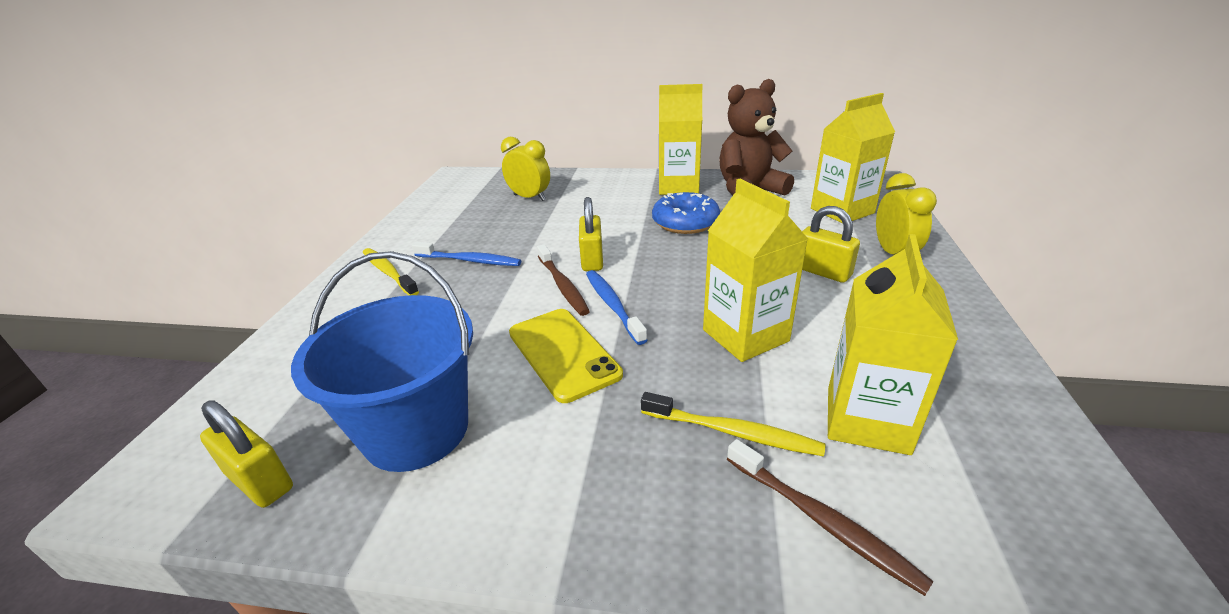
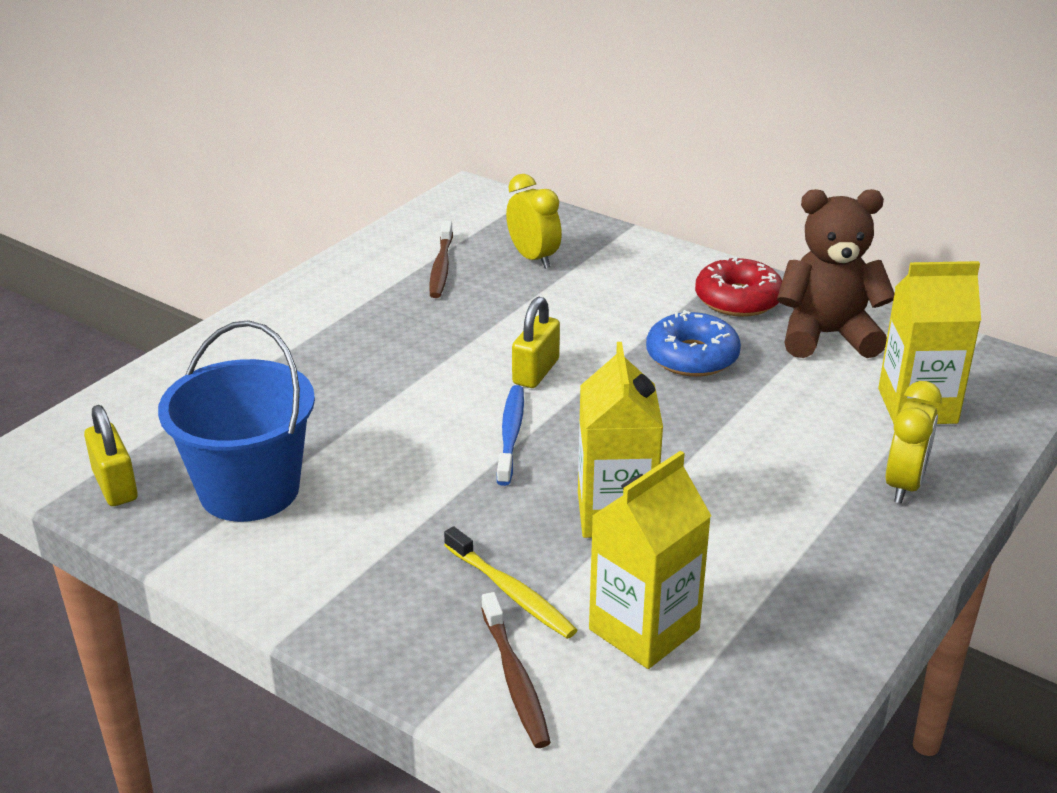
camera: 25 degrees right, 0 degrees up
yellow toothbrush [363,248,419,296] -> none
blue toothbrush [412,242,521,266] -> none
yellow phone [509,309,623,403] -> none
brown toothbrush [537,244,590,316] -> brown toothbrush moved to [429,221,453,298]
yellow carton [659,84,703,195] -> red donut [695,257,782,317]
yellow padlock [802,206,860,283] -> none

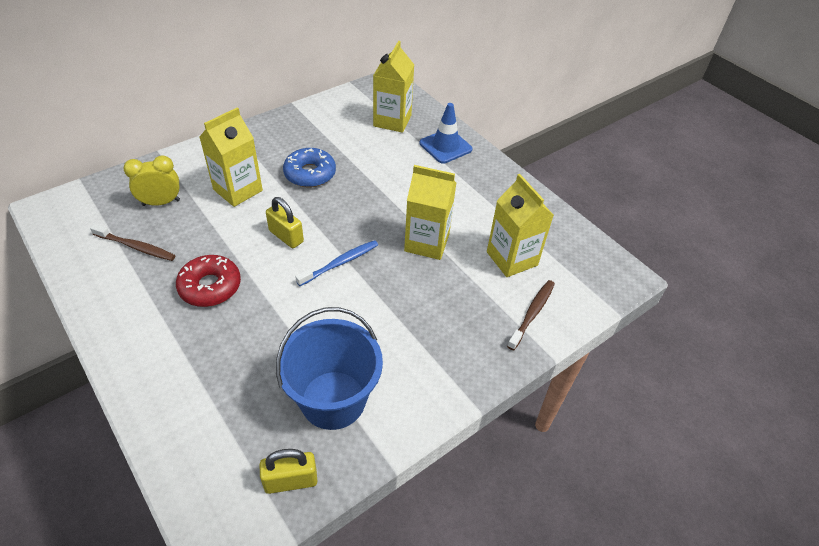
camera: 75 degrees left, 15 degrees up
yellow toothbrush [444,526,577,639] -> none
brown toothbrush [481,592,551,748] -> brown toothbrush turned 60 degrees counterclockwise [507,280,555,350]
blue toothbrush [497,385,524,486] -> blue toothbrush turned 120 degrees clockwise [295,240,378,286]
red donut [695,257,782,317] -> red donut moved to [176,255,241,307]
brown teddy bear [777,189,895,358] -> none
yellow clock [886,381,942,503] -> blue traffic cone [420,103,473,164]
none -> yellow carton [199,107,263,207]

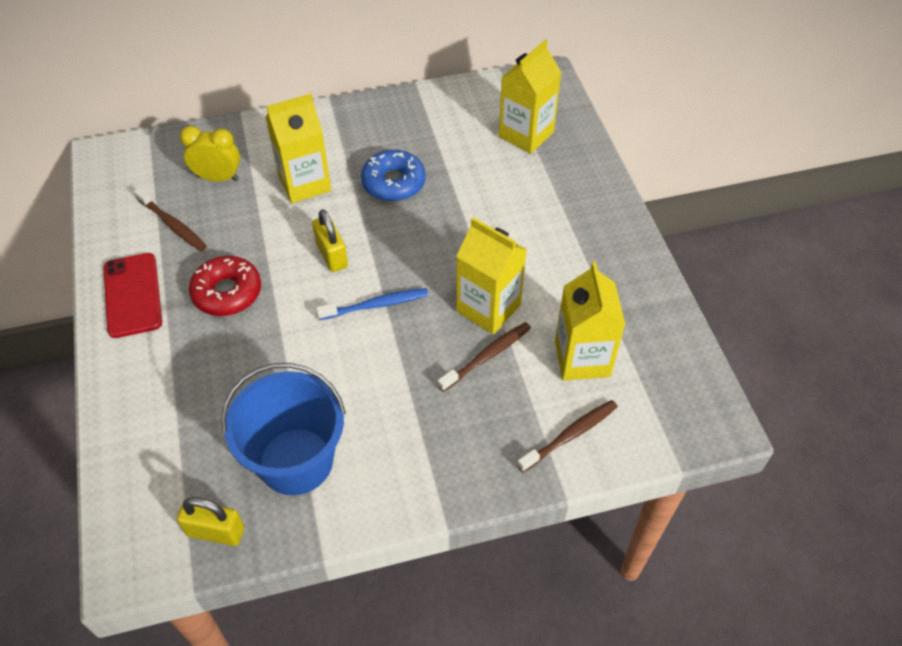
camera: 25 degrees right, 5 degrees up
blue traffic cone [420,103,473,164] -> none
none -> red phone [103,253,162,338]
none -> brown toothbrush [438,322,531,392]

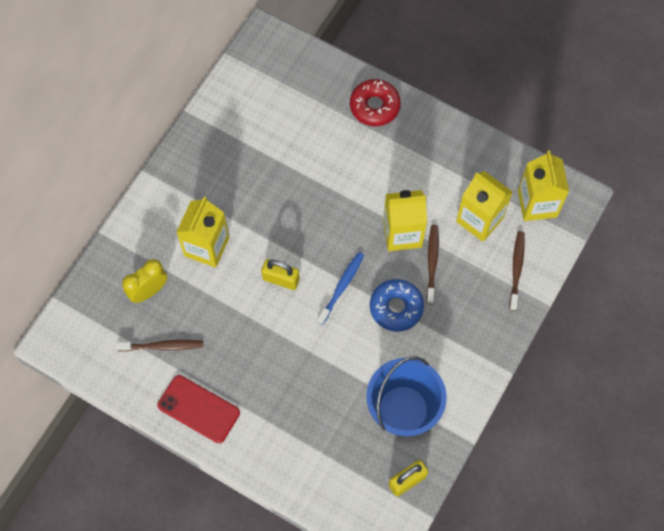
camera: 45 degrees left, 15 degrees up
red donut [189,256,261,316] -> red donut moved to [350,79,401,126]
blue donut [361,150,426,202] -> blue donut moved to [370,279,424,332]
yellow carton [499,39,562,154] -> yellow carton moved to [518,150,569,221]

